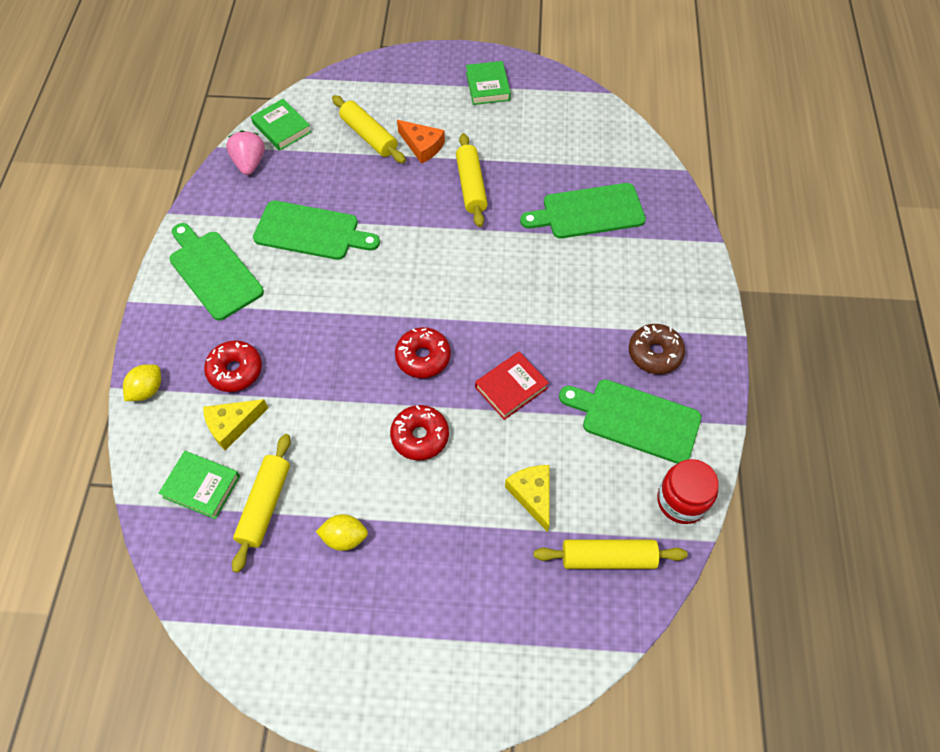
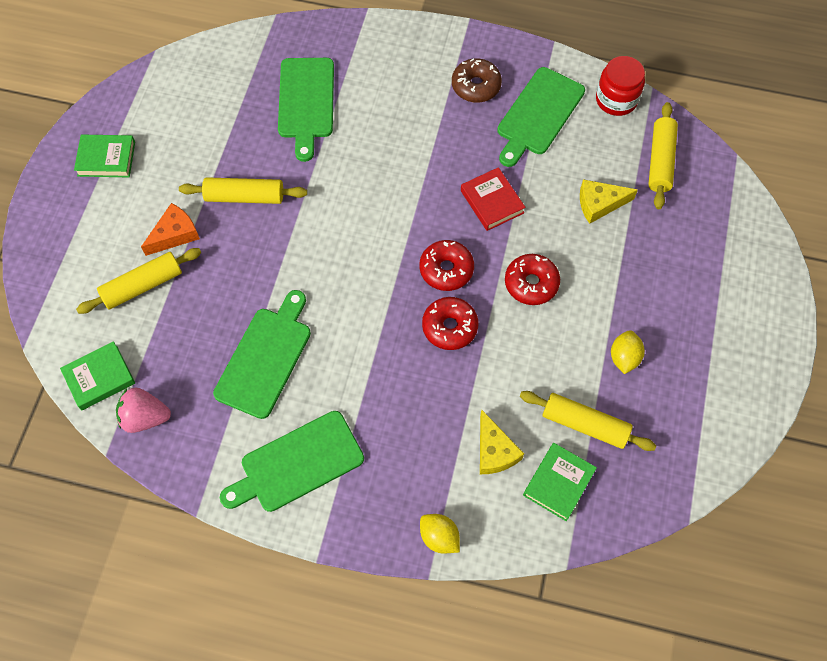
camera: 80 degrees left, 5 degrees up
red donut [204,340,262,392] -> red donut moved to [422,297,479,350]

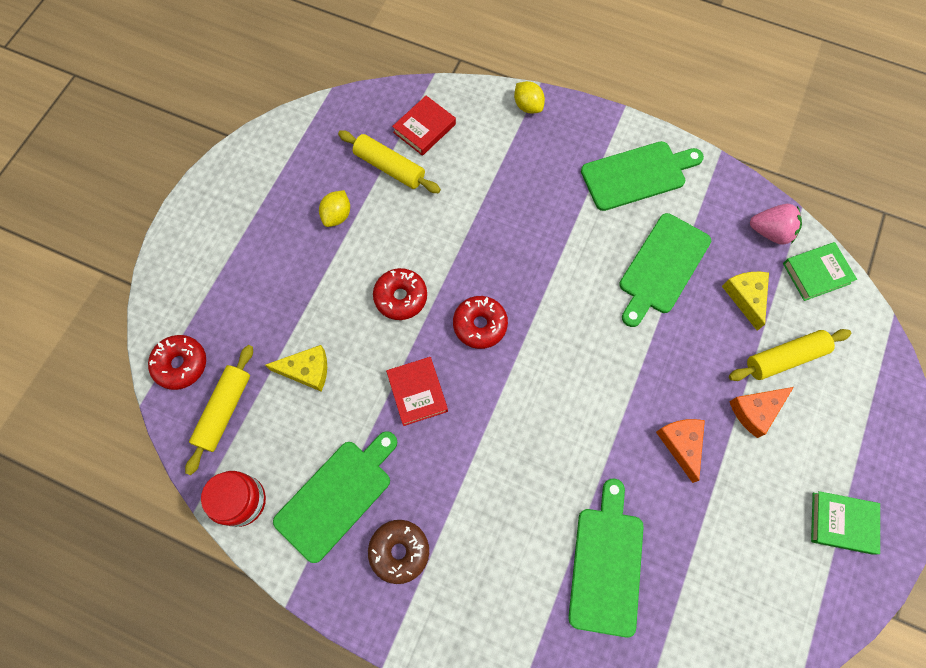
camera: 170 degrees left, 5 degrees up
yellow rolling pin [179,177,307,204] -> orange cheese [656,419,705,483]
red donut [422,297,479,350] -> red donut moved to [148,335,206,390]
yellow cheese [480,410,524,474] -> yellow cheese moved to [722,272,769,331]
green book [523,443,597,521] -> red book [392,96,456,156]

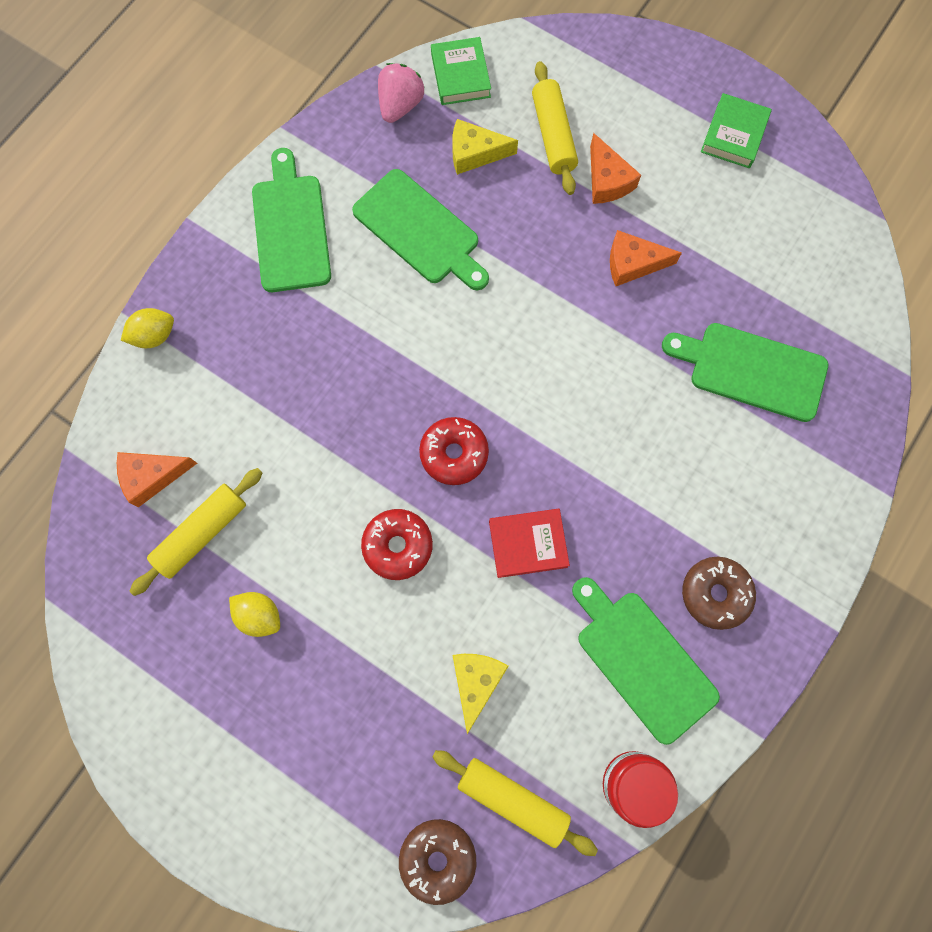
camera: 80 degrees left, 5 degrees up
red donut [148,335,206,390] -> brown donut [399,819,476,905]
red book [392,96,456,156] -> orange cheese [117,452,197,507]

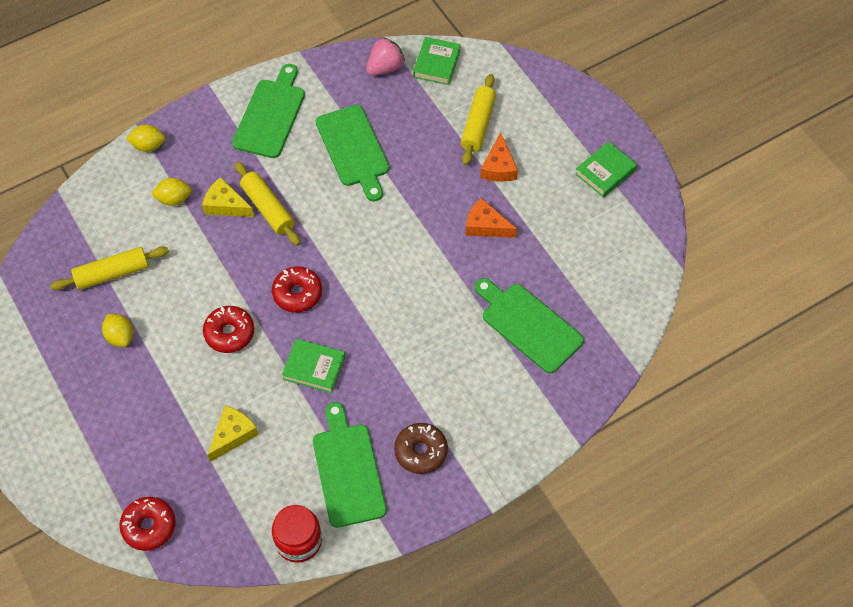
camera: 25 degrees right, 15 degrees down
orange cheese [117,452,197,507] -> none
brown donut [399,819,476,905] -> red donut [119,497,175,551]
yellow rolling pin [432,750,598,856] -> yellow rolling pin moved to [235,162,300,246]
yellow cheese [452,119,518,175] -> yellow cheese moved to [202,177,254,217]
red book [489,509,570,578] -> green book [282,339,345,393]
none -> yellow lemon [151,178,192,206]

